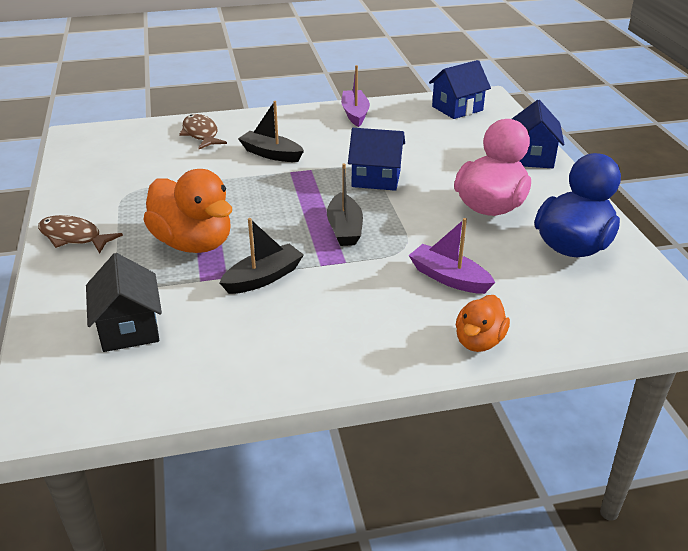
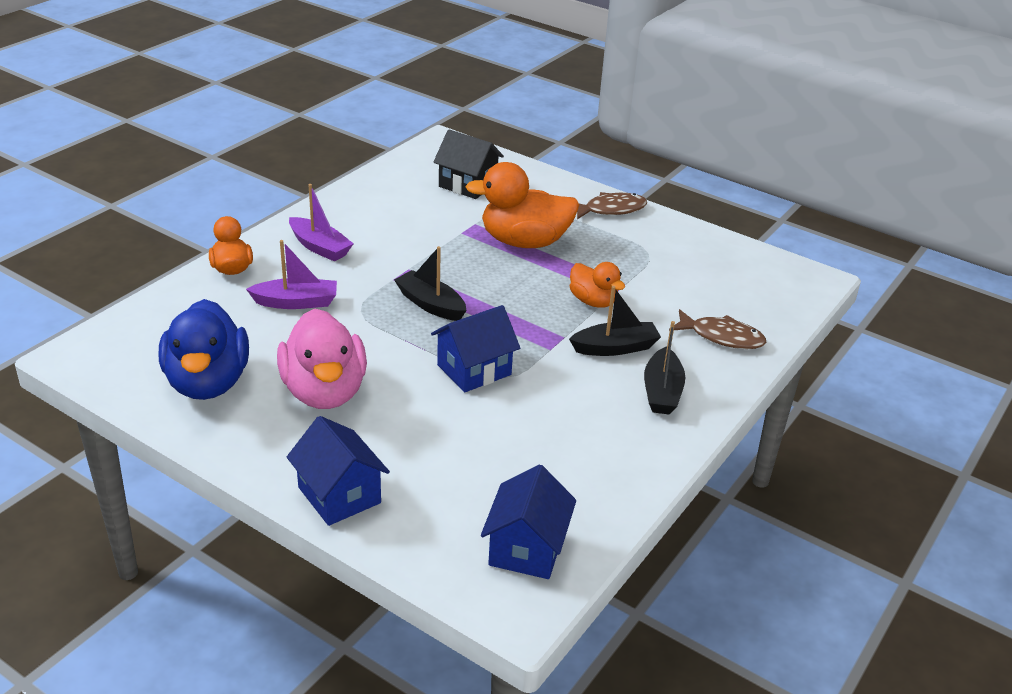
camera: 135 degrees right, 0 degrees up
black boat [219,218,304,294] -> black boat moved to [644,321,685,415]
purple boat [341,65,370,127] -> purple boat moved to [289,184,354,261]
none -> orange duck [570,262,625,308]

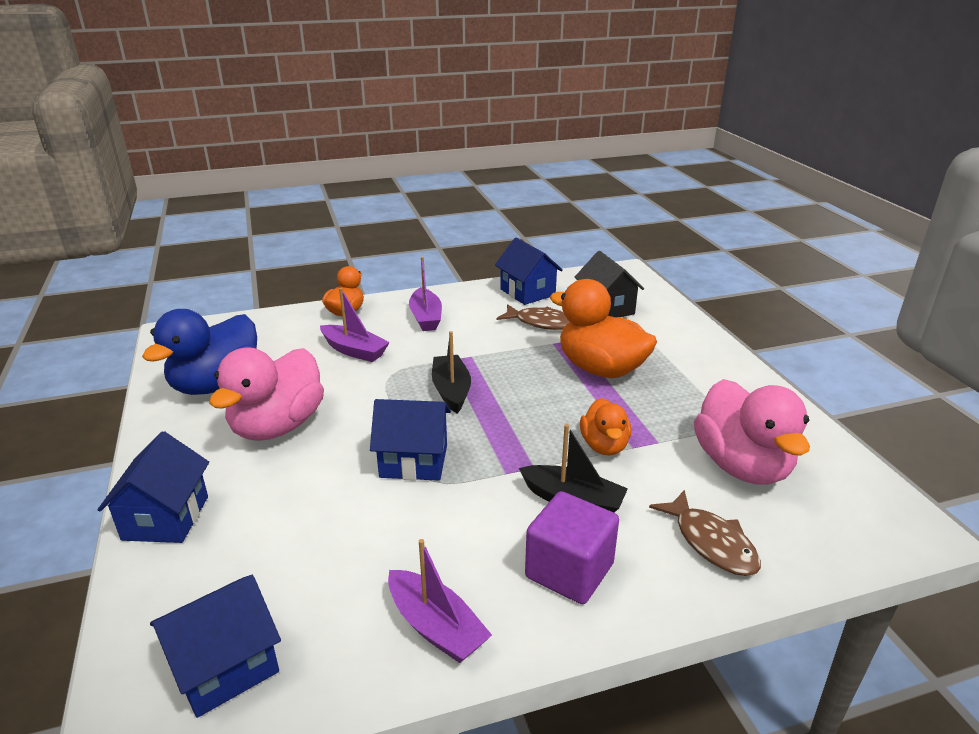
camera: 40 degrees right, 5 degrees down
brown fish [577,192,647,219] -> brown fish moved to [497,304,570,330]
black boat [644,321,685,415] -> purple cube [525,491,619,604]
none -> purple boat [388,539,492,663]
none -> blue house [495,238,563,305]
none -> pink duck [694,379,810,485]

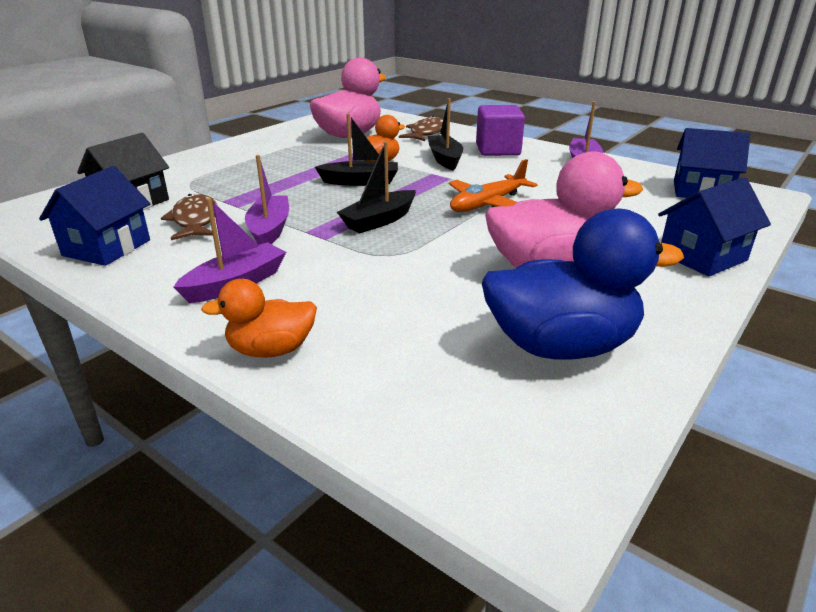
camera: 125 degrees left, 0 degrees up
purple boat [320,288,390,362] -> purple boat moved to [245,155,289,245]
blue house [370,399,451,481] -> orange plane [449,159,538,212]
orange duck [549,279,657,378] -> none
none -> black boat [315,113,398,186]

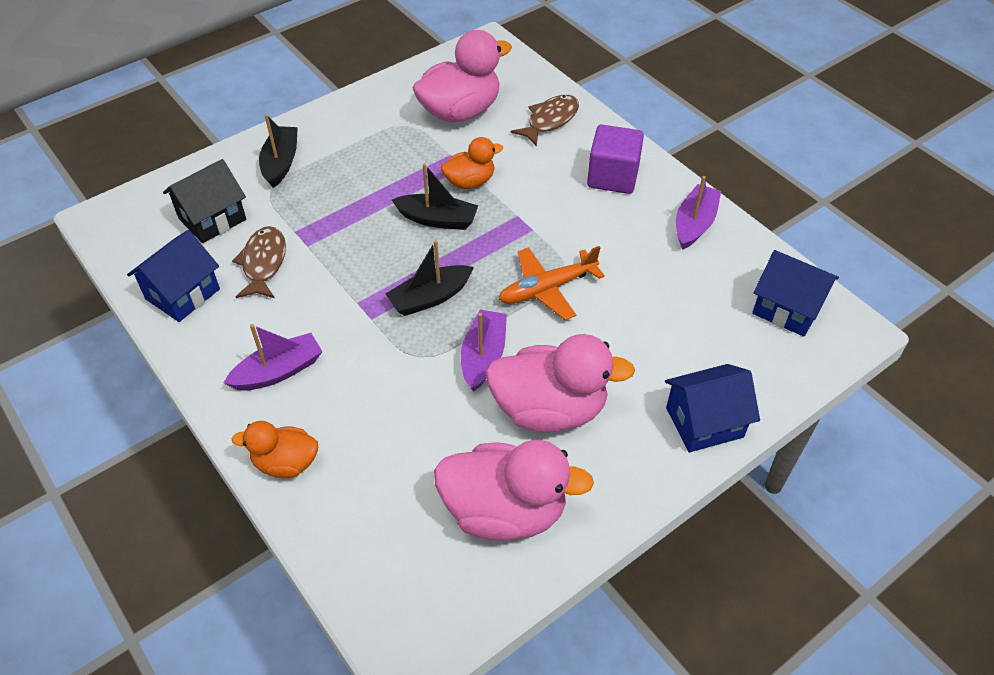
camera: 15 degrees right, 20 degrees up
purple boat [245,155,289,245] -> purple boat moved to [461,309,507,391]
black boat [428,98,463,170] -> black boat moved to [259,114,298,188]
blue duck [482,209,684,360] -> pink duck [434,440,594,541]

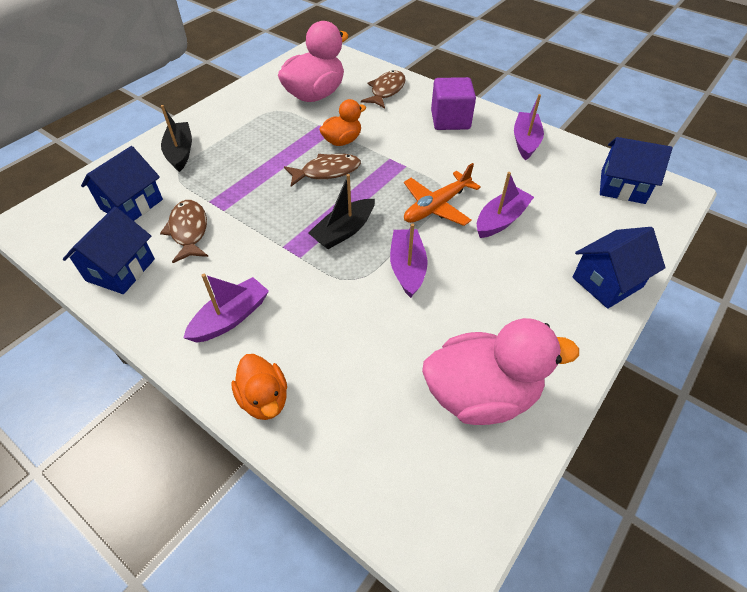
camera: 15 degrees left, 0 degrees up
black house [163,159,246,243] -> blue house [81,146,163,221]
orange duck [232,421,318,478] -> orange duck turned 105 degrees counterclockwise [231,354,287,420]
black boat [392,163,478,230] -> brown fish [284,154,361,187]
pink duck [485,334,635,432] -> none
none -> purple boat [477,172,534,238]

